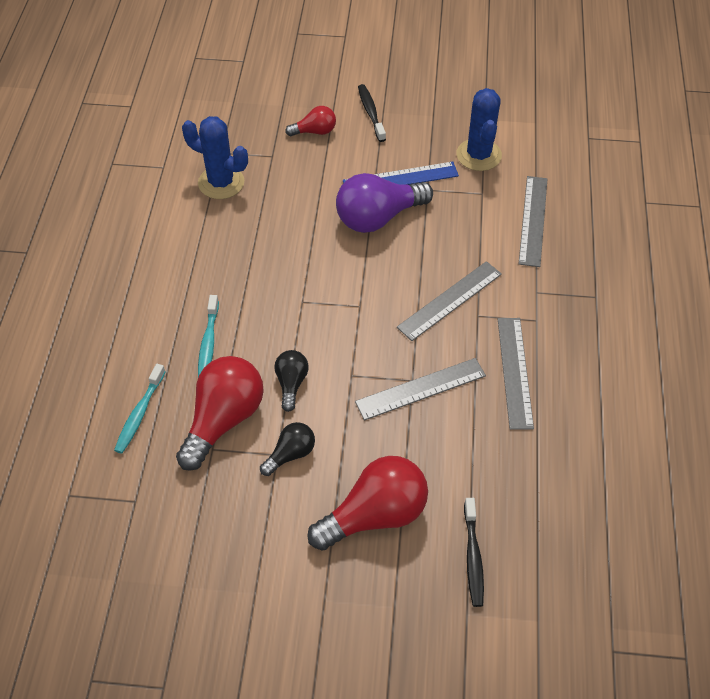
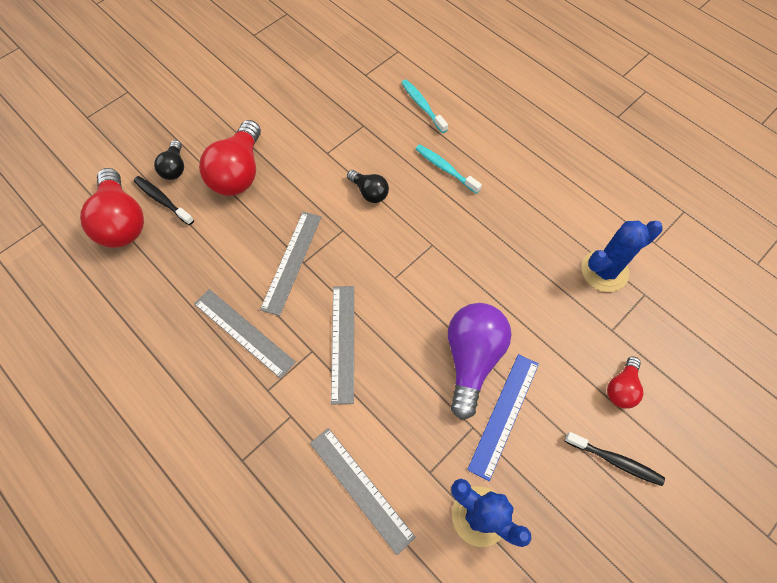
camera: 130 degrees right, 10 degrees up
red light bulb [176,356,264,471] -> red light bulb moved to [80,168,144,248]
black light bulb [260,422,315,476] -> black light bulb moved to [154,140,184,180]

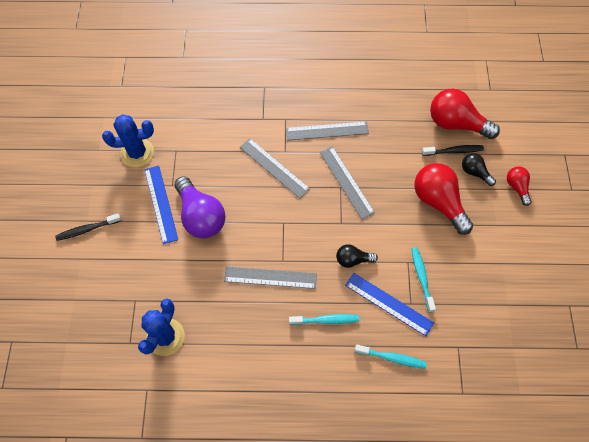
camera: 135 degrees right, 0 degrees up
grey ruler [310,428,416,555] -> grey ruler moved to [224,266,317,289]
red light bulb [607,356,643,409] -> red light bulb moved to [507,166,531,206]
none -> blue ruler [345,273,434,336]
none -> turquoise toothbrush [412,247,436,312]

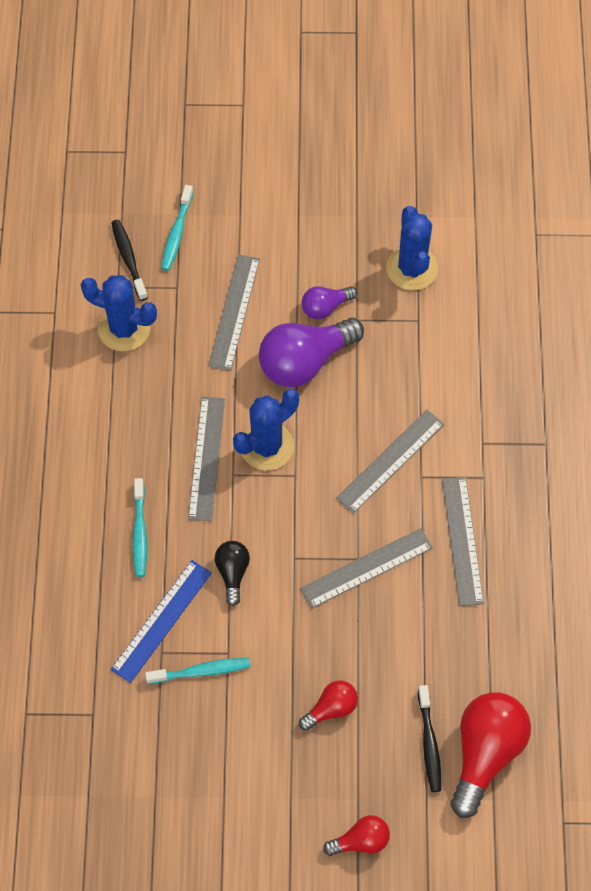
camera: 90 degrees right, 0 degrees up
black toothbrush [55,213,122,241] -> black toothbrush moved to [111,219,148,301]
blue ruler [144,165,178,244] -> purple light bulb [302,286,357,320]
turquoise toothbrush [355,345,427,369] -> turquoise toothbrush moved to [161,185,193,271]
red light bulb [414,163,473,235] -> red light bulb [299,680,358,731], size x0.53
black light bulb [462,153,496,186] -> none
none -> grey ruler [208,254,260,371]
none -> blue cactus [233,389,299,471]

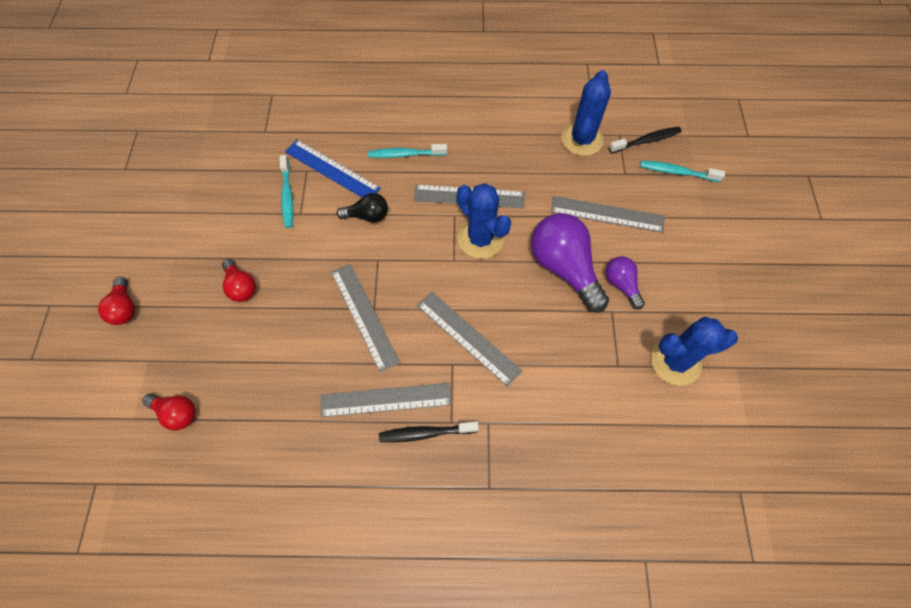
camera: 90 degrees right, 0 degrees up
black toothbrush [418,685,441,792] -> black toothbrush moved to [379,421,479,442]
red light bulb [451,692,531,818] -> red light bulb [142,393,196,430], size x0.53

